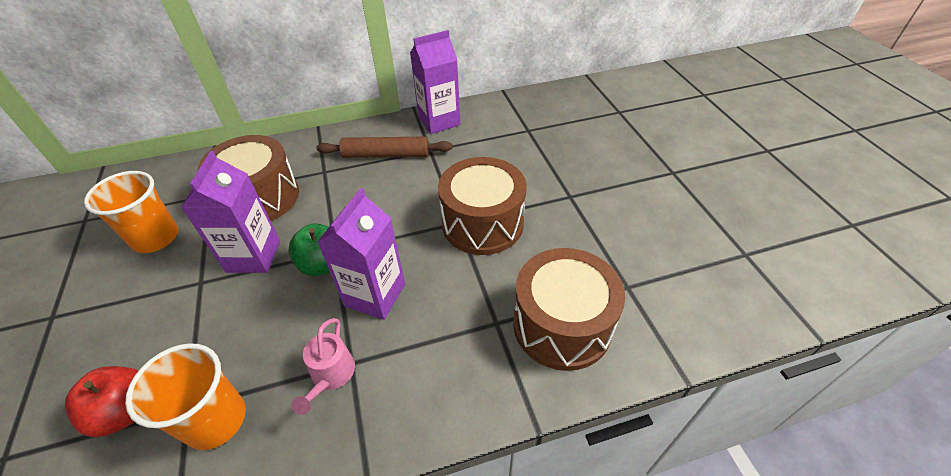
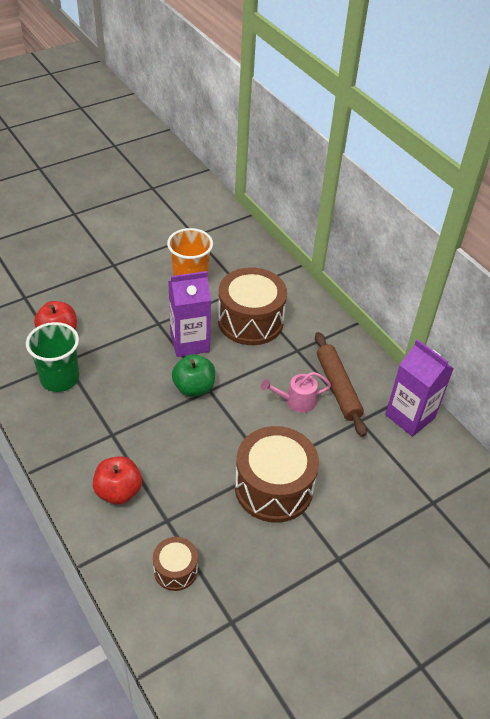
camera: 70 degrees right, 0 degrees up
orange cup [125,343,246,450] -> green cup [26,322,79,392]
pink watering can [291,318,355,415] -> pink watering can moved to [261,372,331,413]
purple carton [317,188,405,320] -> none
brown drum [513,248,625,371] -> brown drum [153,537,198,591], size x0.51
none -> red apple [93,456,142,504]

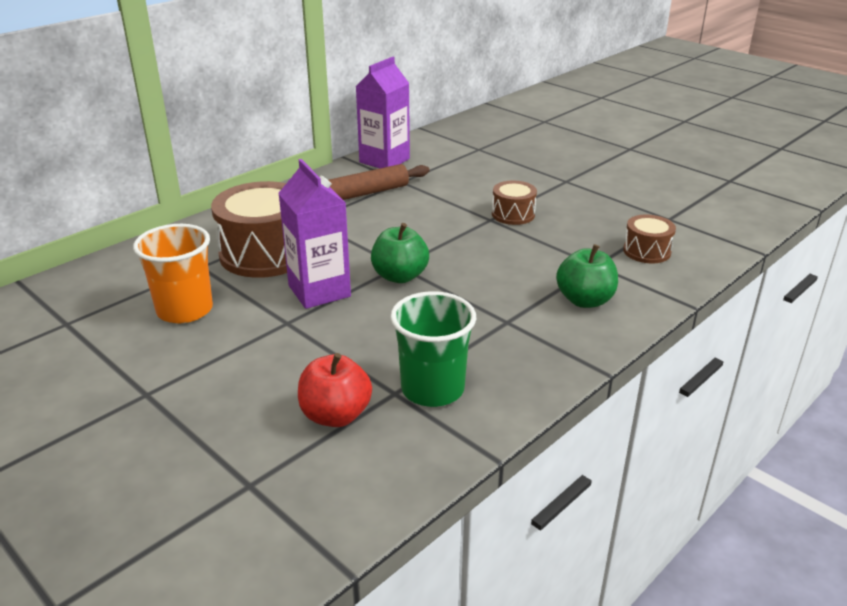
camera: 100 degrees left, 15 degrees down
red apple [93,456,142,504] -> green apple [556,244,618,308]
brown drum [235,426,319,523] -> brown drum [492,181,537,225], size x0.51
pink watering can [261,372,331,413] -> none

